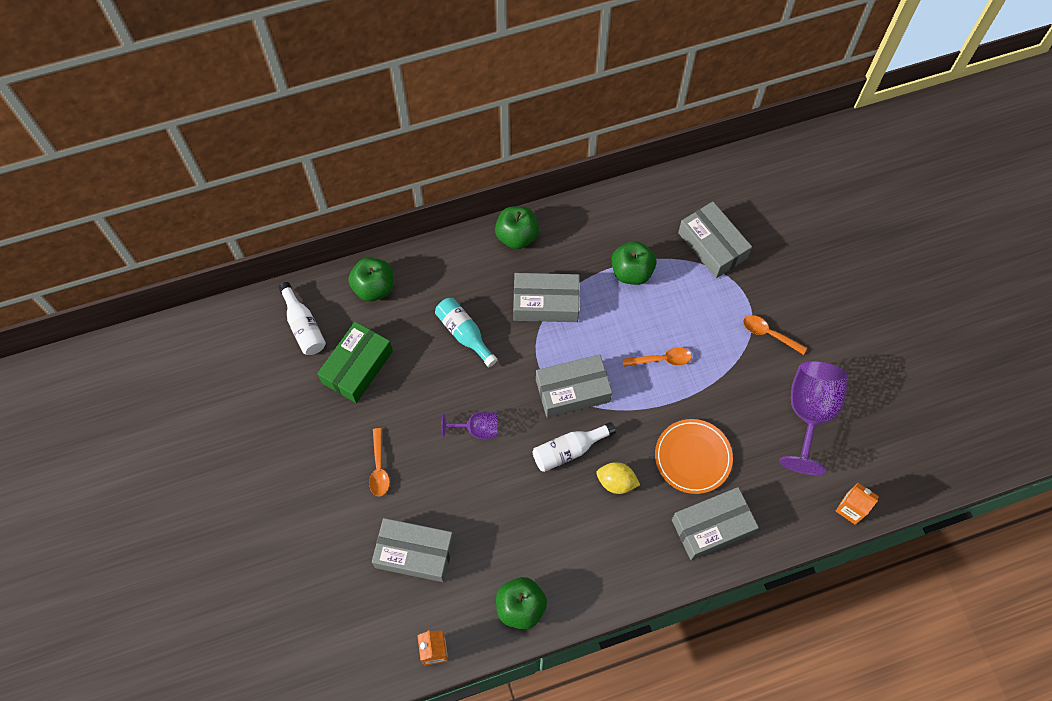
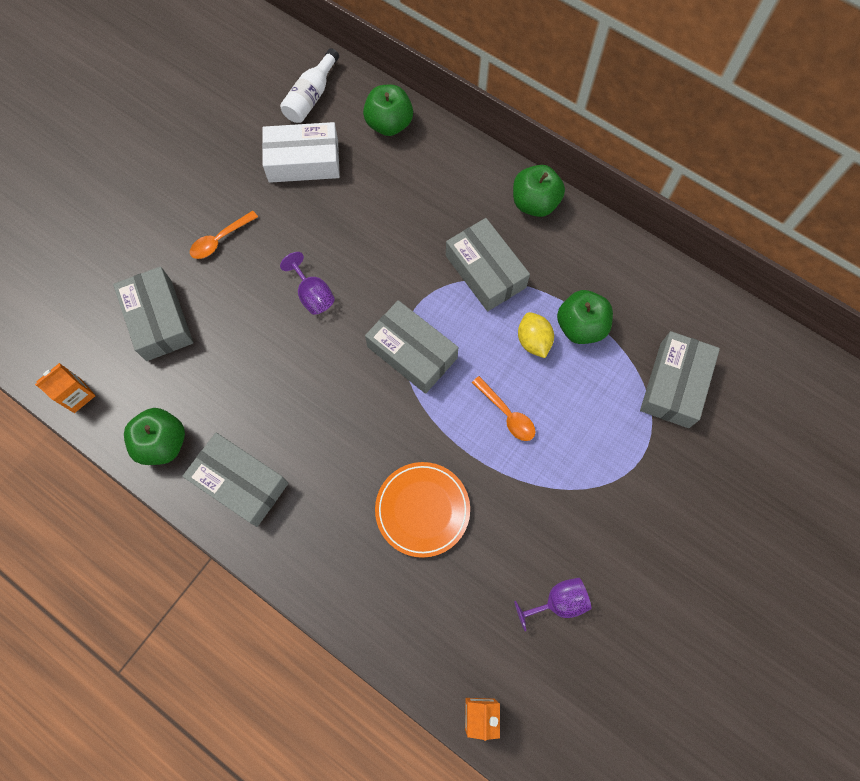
camera: 55 degrees right, 5 degrees up
green box [317,322,393,403] -> white box [262,122,340,183]
turquoise bottle [435,298,498,367] -> none
white bottle [533,422,616,472] -> none
yellow lemon [597,462,640,494] -> yellow lemon moved to [518,312,554,358]
grey box [672,487,759,560] -> grey box moved to [182,433,289,527]
orange spoon [743,315,807,355] -> none
purple goblet [779,361,847,475] -> purple goblet [514,578,592,631], size x0.52

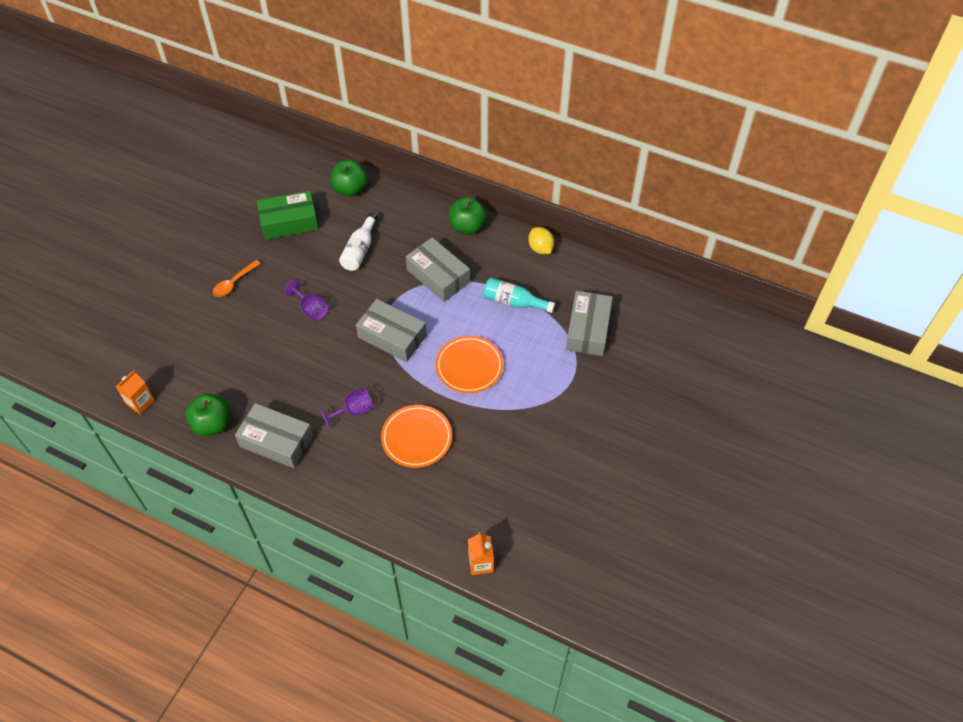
camera: 10 degrees left, 15 degrees down
grey box [113,266,193,361] -> none
white box [262,122,340,183] -> green box [257,191,319,240]
white bottle [280,48,339,123] -> white bottle moved to [339,212,378,271]
orange spoon [472,376,535,441] -> orange plate [435,336,503,393]
purple goblet [514,578,592,631] -> purple goblet moved to [320,388,374,429]
yellow lemon [518,312,554,358] -> yellow lemon moved to [528,227,554,254]
green apple [557,290,613,344] -> turquoise bottle [483,278,555,313]

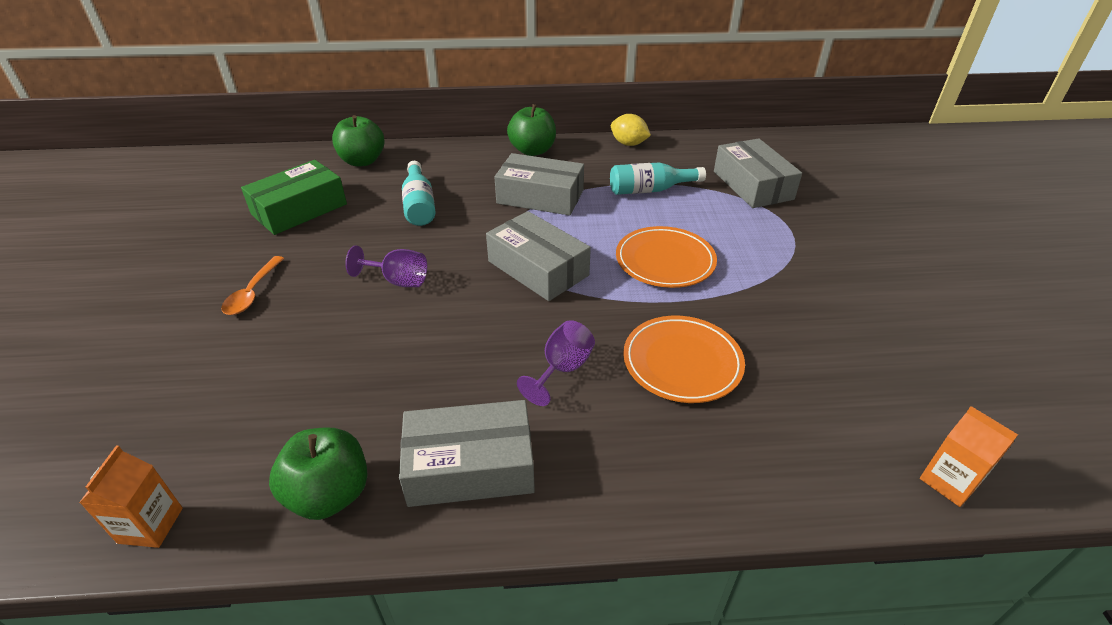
camera: 30 degrees left, 15 degrees down
white bottle [339,212,378,271] -> turquoise bottle [402,161,436,226]
grey box [356,299,427,362] -> grey box turned 45 degrees clockwise [486,211,591,301]

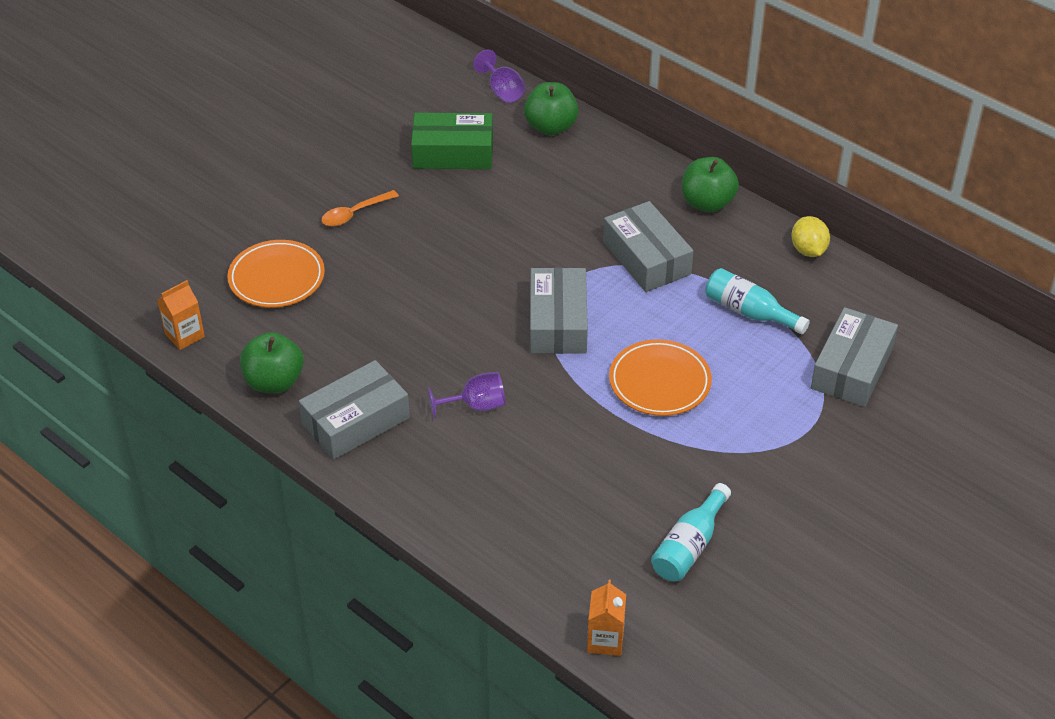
camera: 45 degrees right, 5 degrees up
purple goblet [345,245,427,287] -> purple goblet moved to [473,50,525,103]
grey box [399,400,535,507] -> grey box turned 75 degrees counterclockwise [299,360,410,460]
turquoise bottle [402,161,436,226] -> turquoise bottle moved to [651,483,731,581]
orange plate [623,316,745,403] -> orange plate moved to [227,240,325,308]

